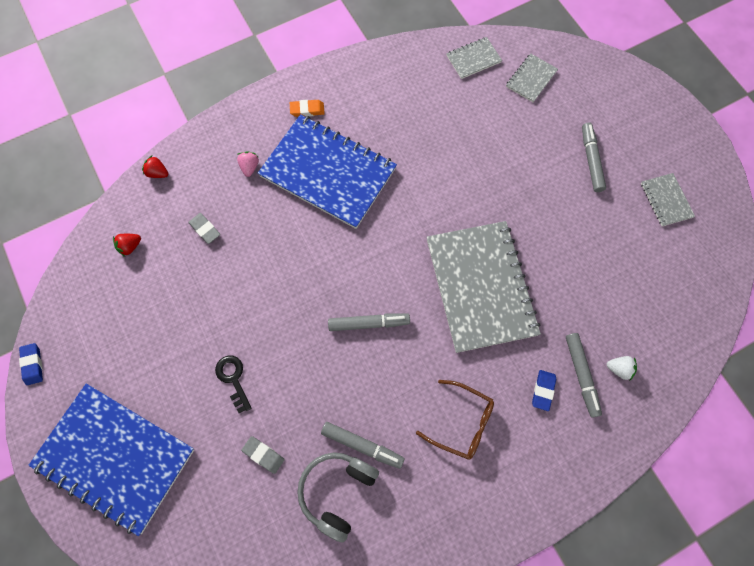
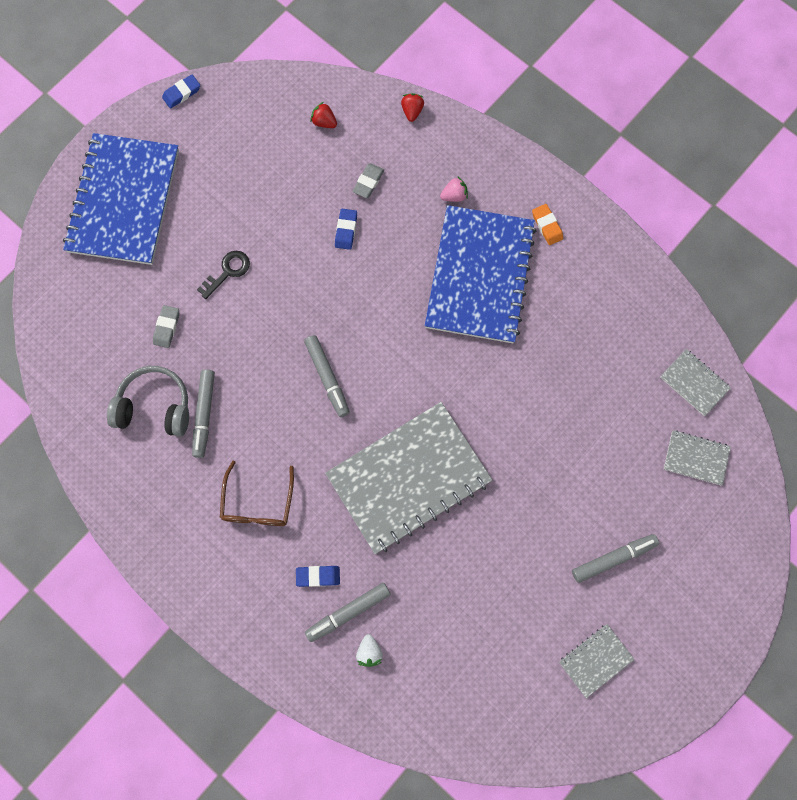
camera: 70 degrees right, 5 degrees up
none -> blue eraser [335,209,357,250]

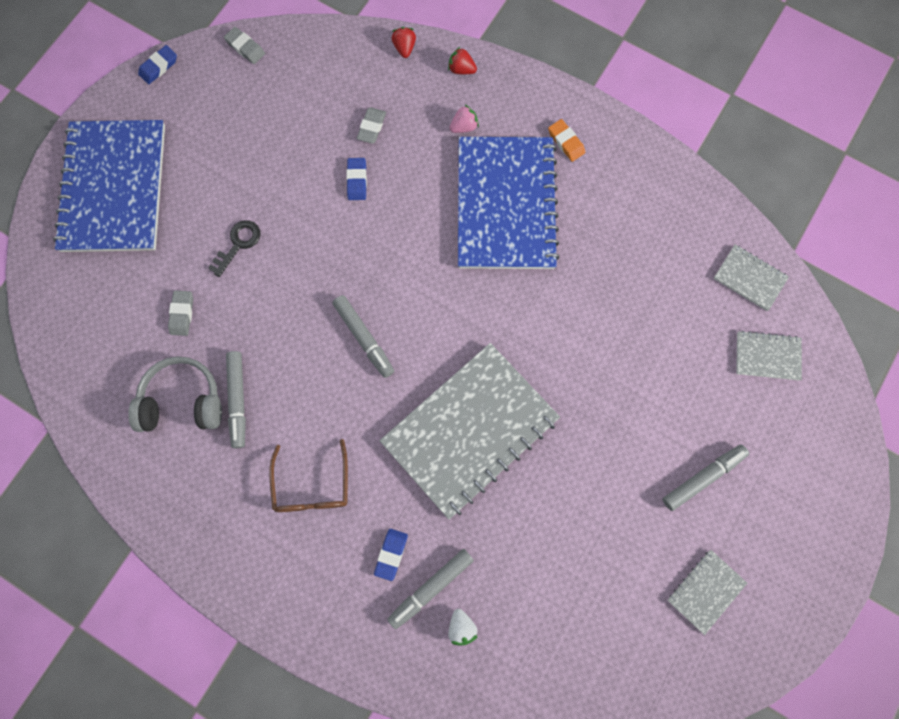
camera: 10 degrees left, 0 degrees up
blue eraser [296,566,340,587] -> blue eraser turned 60 degrees counterclockwise [374,529,408,581]
red strawberry [310,102,337,128] -> red strawberry moved to [448,47,477,74]
none -> grey eraser [224,27,265,64]

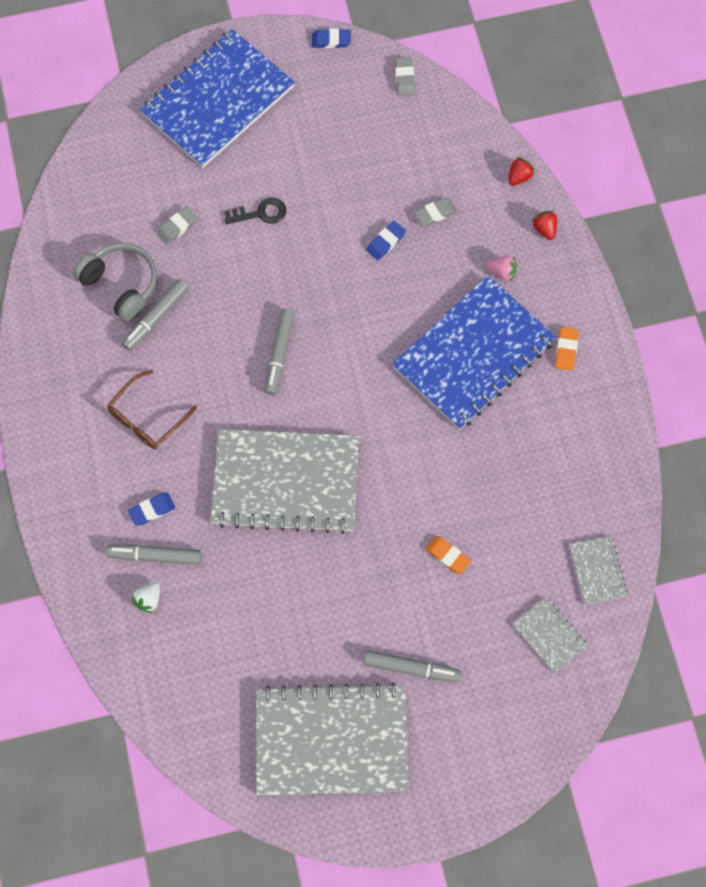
camera: 45 degrees right, 5 degrees down
grey notebook [667,550,747,635] -> grey notebook [256,682,409,796], size x2.30
none -> orange eraser [425,536,471,574]

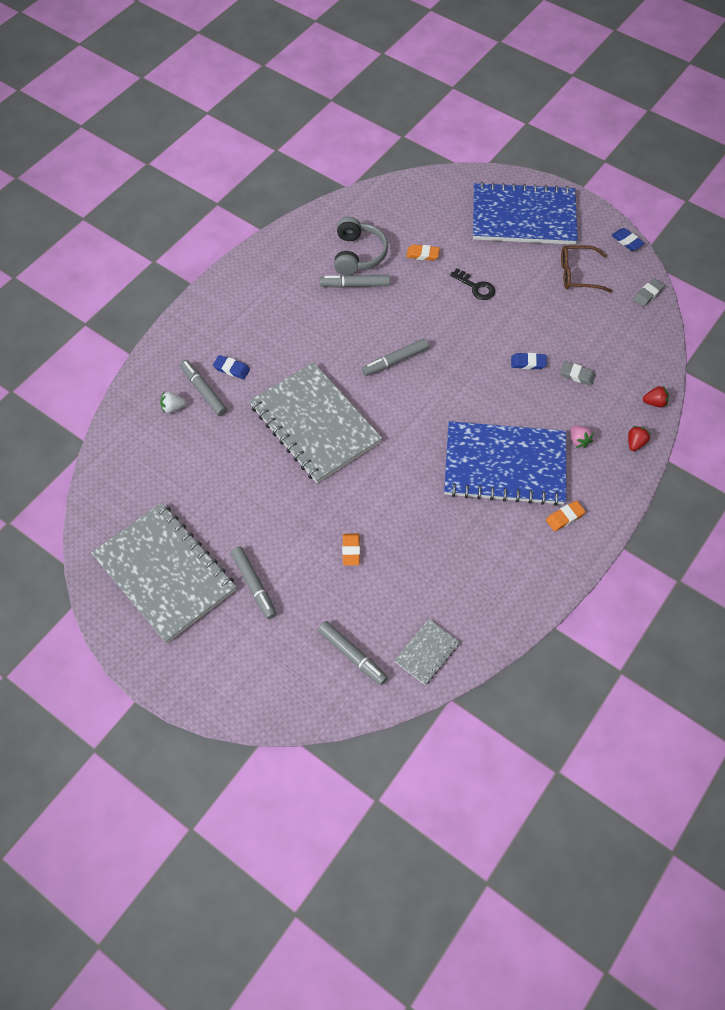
camera: 50 degrees right, 10 degrees down
brown glasses [107,370,197,449] -> brown glasses moved to [561,245,612,293]
grey eraser [157,206,198,244] -> orange eraser [406,244,440,261]
grey notebook [513,597,588,673] -> grey marker [318,621,388,685]

